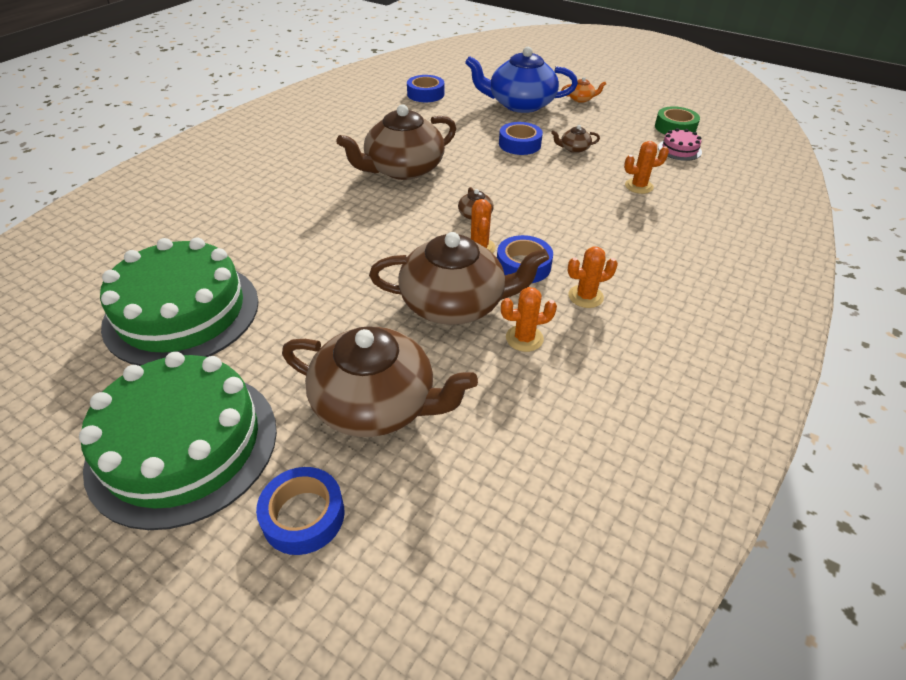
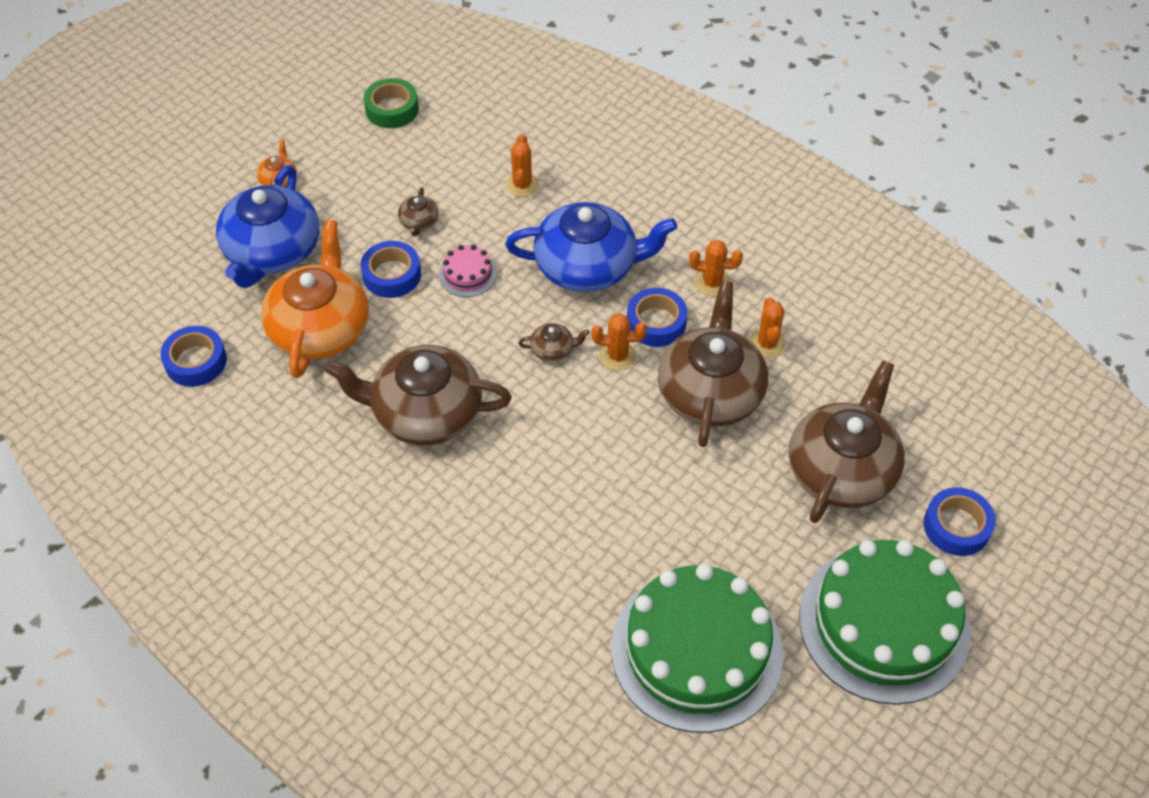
camera: 80 degrees left, 10 degrees up
brown teapot [336,104,456,180] -> brown teapot turned 120 degrees clockwise [325,345,512,445]
orange cactus [568,246,618,308] -> orange cactus turned 75 degrees counterclockwise [689,240,743,296]
pink cake [658,128,702,161] -> pink cake moved to [439,245,497,297]
none -> orange teapot [261,219,369,378]
none -> blue teapot [505,202,677,292]

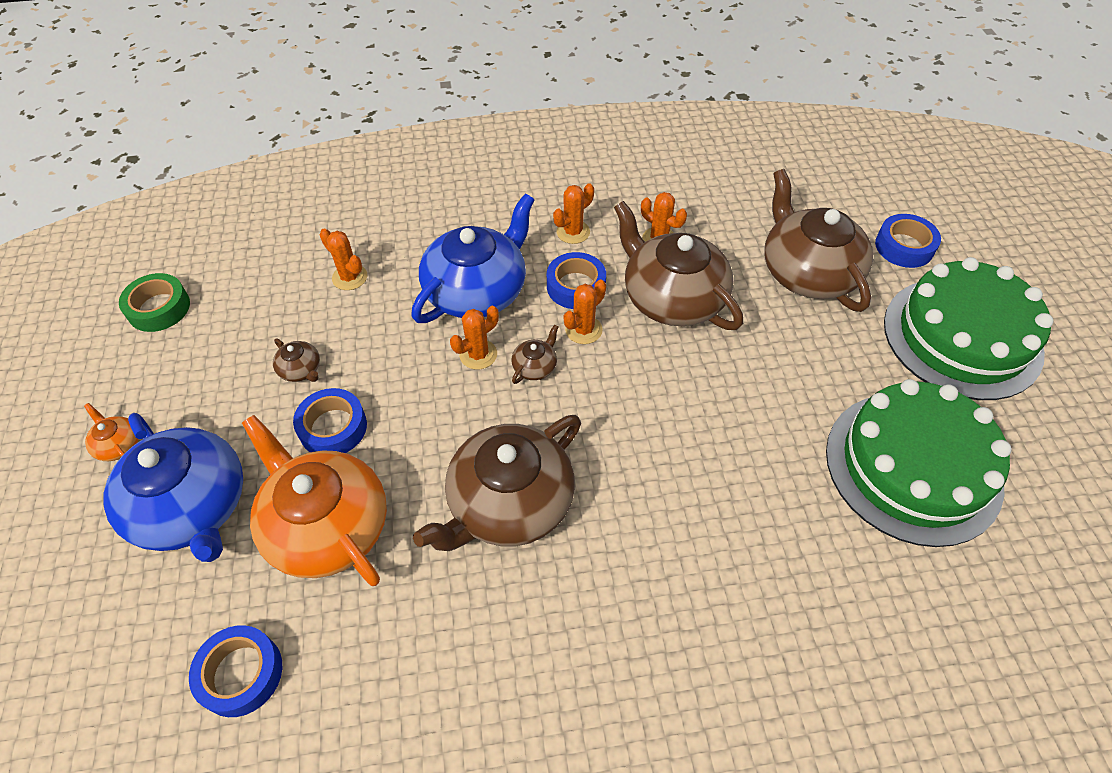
camera: 50 degrees left, 0 degrees up
pink cake [439,245,497,297] -> none
none -> orange cactus [450,306,499,370]

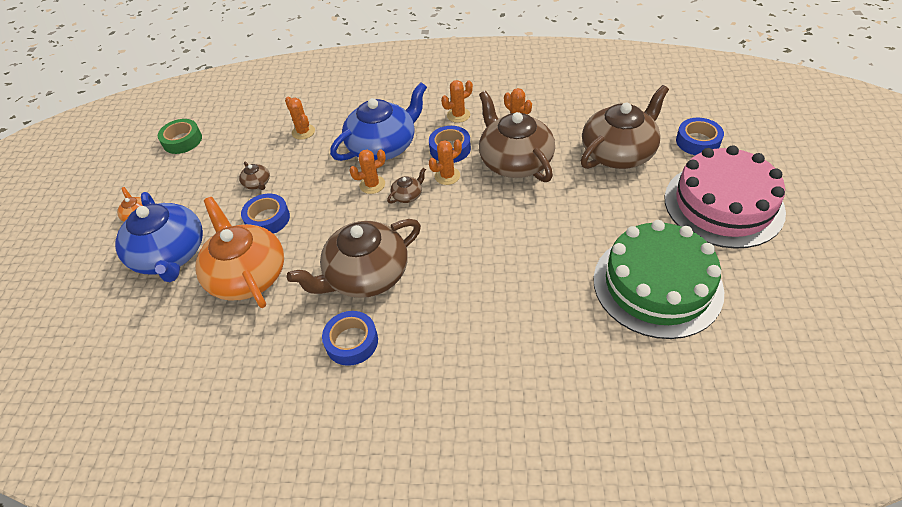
camera: 15 degrees right, 5 degrees down
blue tape [189,625,282,717] -> blue tape moved to [322,311,378,366]
brown teapot [764,169,873,312] -> brown teapot turned 60 degrees clockwise [581,85,669,169]
green cake [884,257,1054,400] -> pink cake [665,145,786,249]

